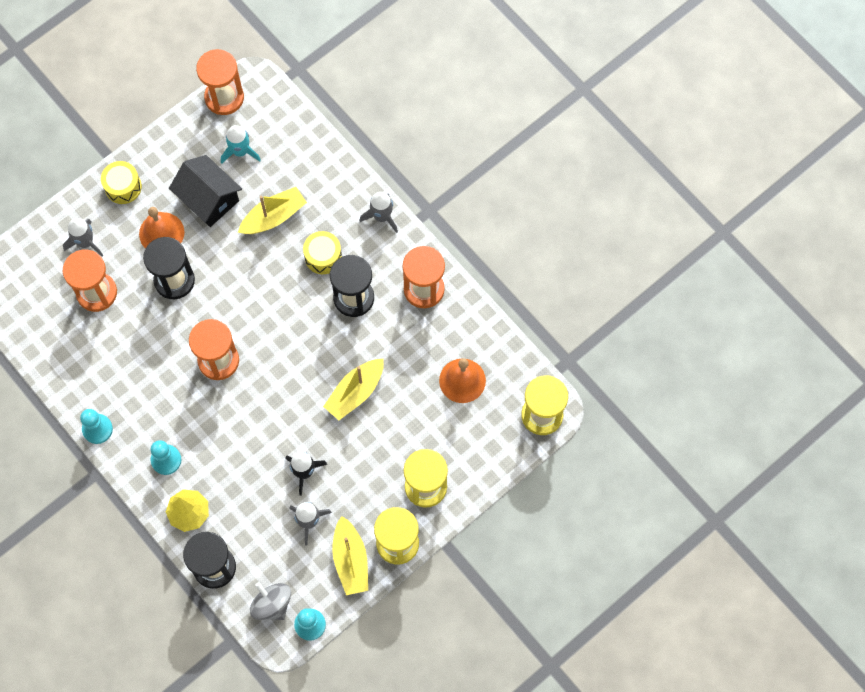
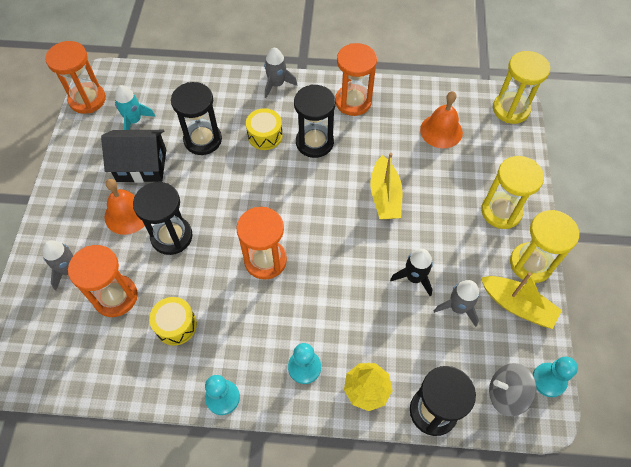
camera: 45 degrees left, 10 degrees down
yellow drum [101,161,142,204] -> yellow drum moved to [149,297,197,345]
yellow boat [238,187,307,234] -> black hourglass [171,82,222,155]

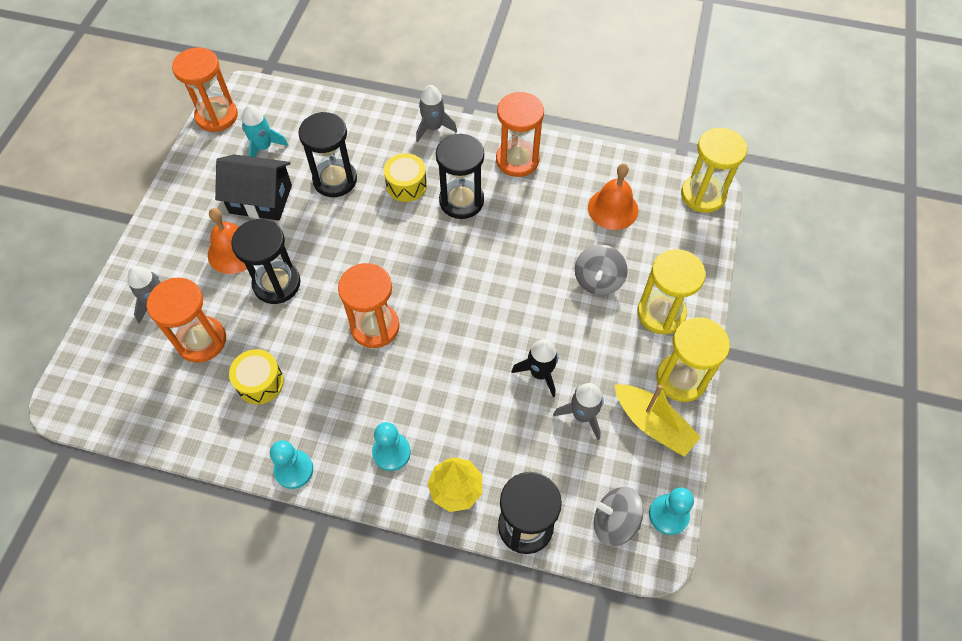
camera: 10 degrees right, 0 degrees up
yellow boat [370,153,403,219] -> none
none -> grey spinning top [575,245,628,295]

